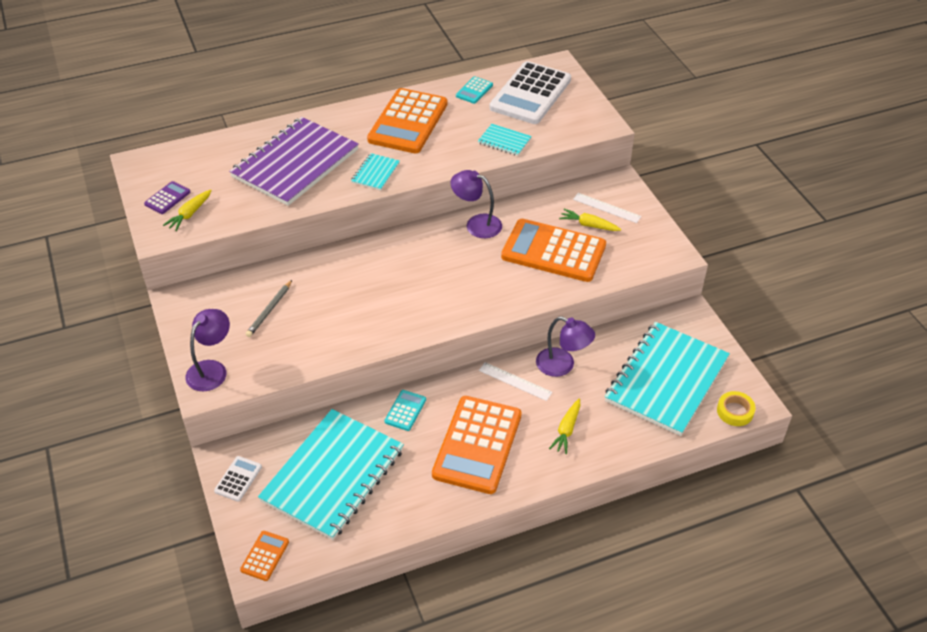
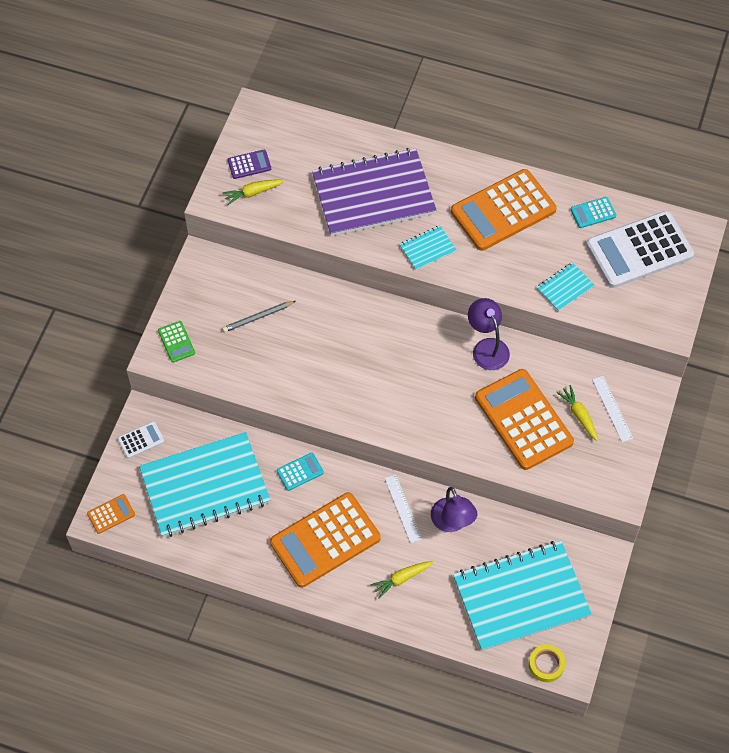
camera: 40 degrees right, 15 degrees up
purple lamp [185,309,230,391] -> green calculator [158,321,195,363]
turquoise notebook [478,124,532,156] -> turquoise notebook turned 75 degrees clockwise [537,262,594,311]

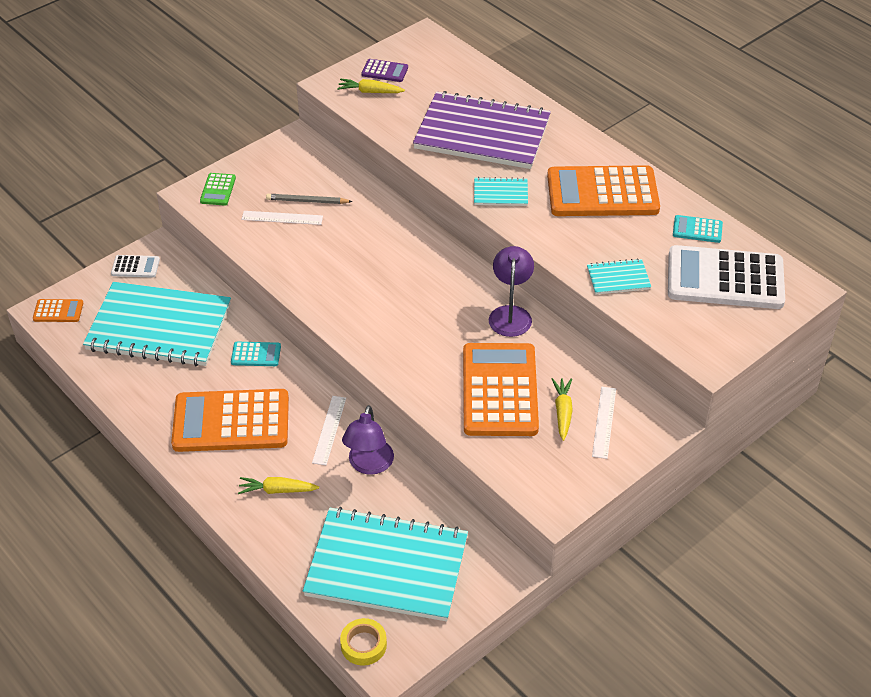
camera: 30 degrees right, 15 degrees down
none -> white ruler [242,211,323,225]

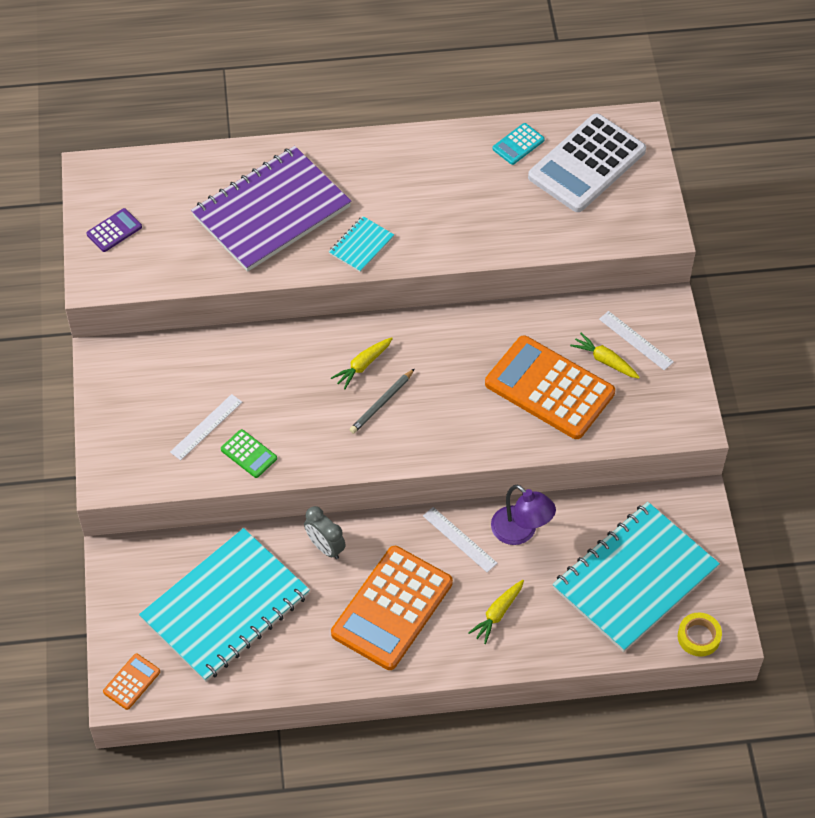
camera: 55 degrees left, 10 degrees up
white calculator [111,255,160,278] -> none
green calculator [200,173,236,206] -> green calculator moved to [221,429,277,478]
turquoise calculator [231,342,281,366] -> grey clock [304,506,346,559]
grey pencil [266,194,353,204] -> grey pencil moved to [349,369,415,434]
yellow carrot [337,78,405,93] -> yellow carrot moved to [331,337,393,390]
purple lamp [489,246,534,337] -> none
orange calculator [547,165,660,216] -> none
turquoise notebook [587,258,651,295] -> none

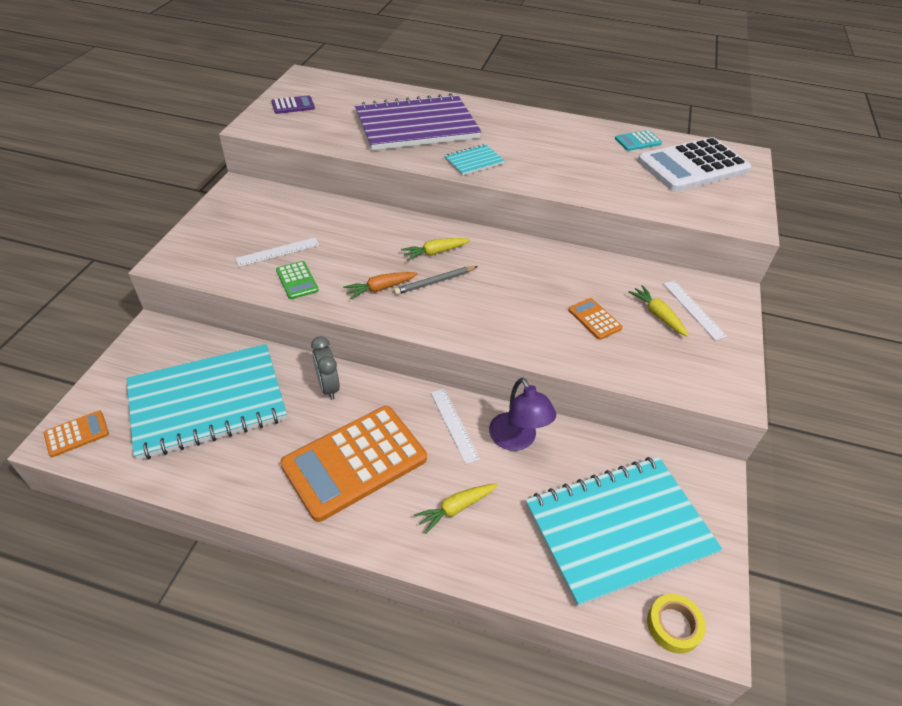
camera: 20 degrees right, 10 degrees down
orange calculator [485,335,615,439] -> orange calculator [568,298,623,340], size x0.44
none -> orange carrot [343,272,418,300]

